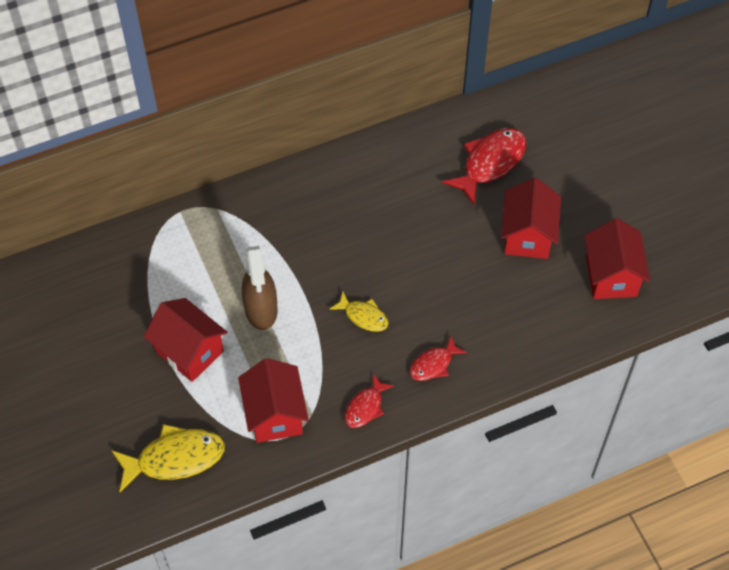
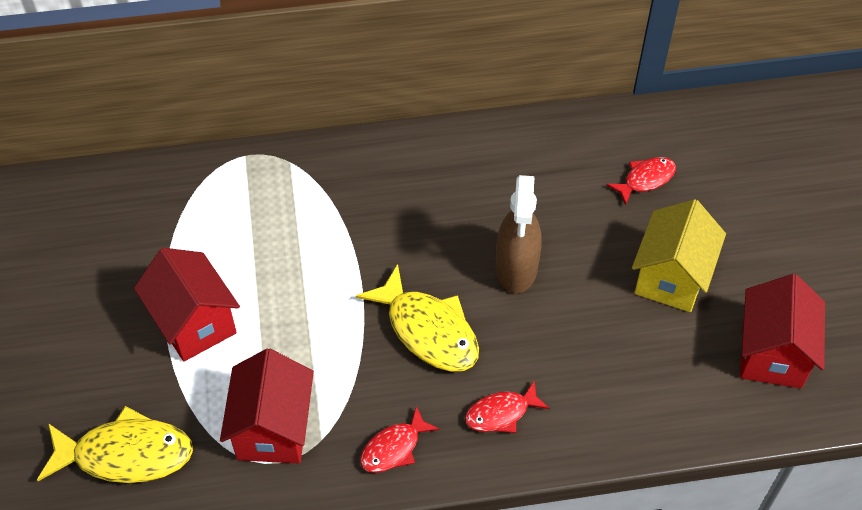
camera: 15 degrees right, 5 degrees down
brown spray bottle [242,246,278,330] -> brown spray bottle moved to [496,175,542,293]
yellow fish [329,291,389,332] -> yellow fish [356,264,479,371], size x1.74
red fish [442,128,526,205] -> red fish [606,157,676,205], size x0.58
red house [501,178,561,259] -> yellow house [632,199,726,312]

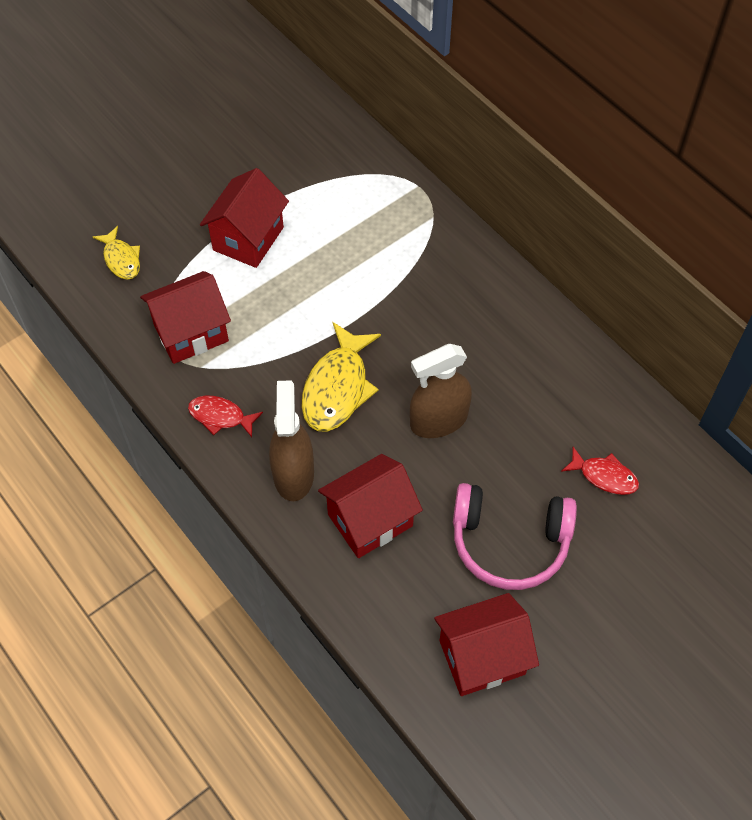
camera: 60 degrees right, 5 degrees up
yellow fish [37,406,193,483] -> yellow fish [93,226,140,280], size x0.58
red fish [465,380,550,433] -> brown spray bottle [269,380,314,501]
yellow house [632,199,726,312] -> pink headphones [453,483,577,590]
none -> red house [318,454,423,558]

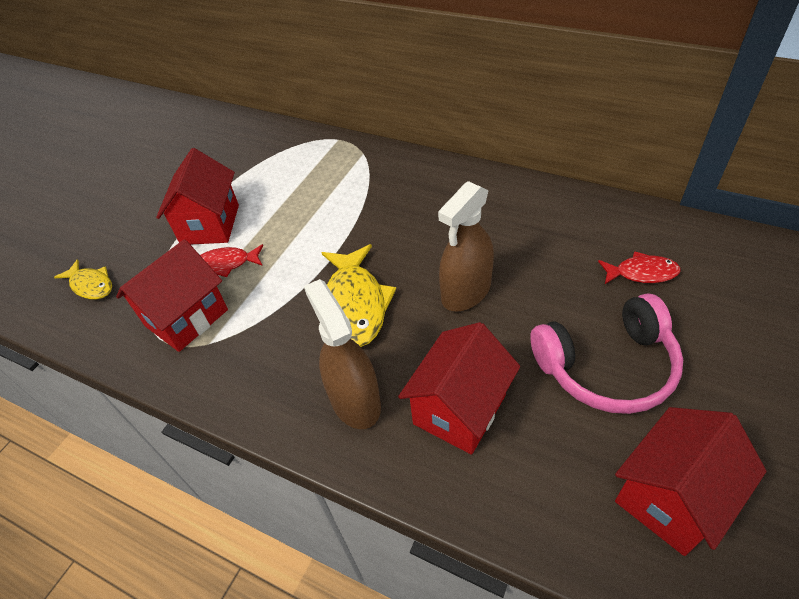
camera: 20 degrees left, 10 degrees down
red fish [188,396,263,437] -> red fish moved to [200,244,263,277]

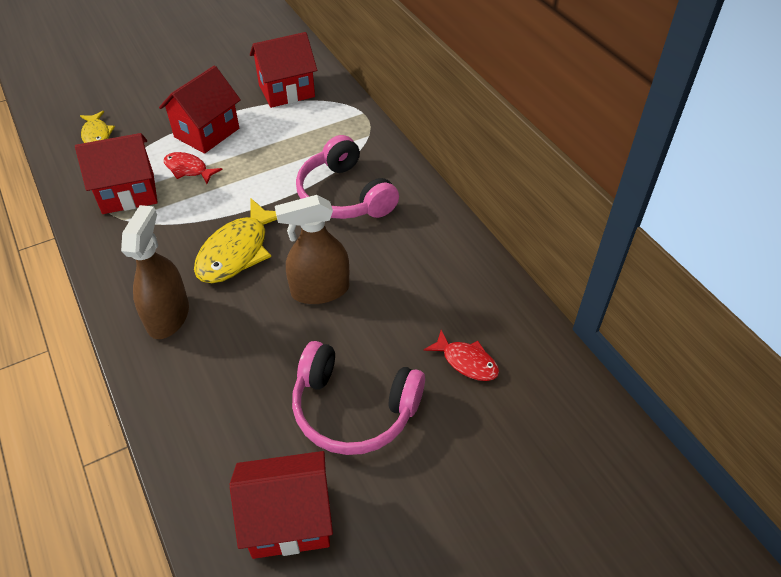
camera: 30 degrees right, 0 degrees up
red house [398,322,520,455] -> red house moved to [250,32,317,108]
none -> pink headphones [296,135,399,219]

